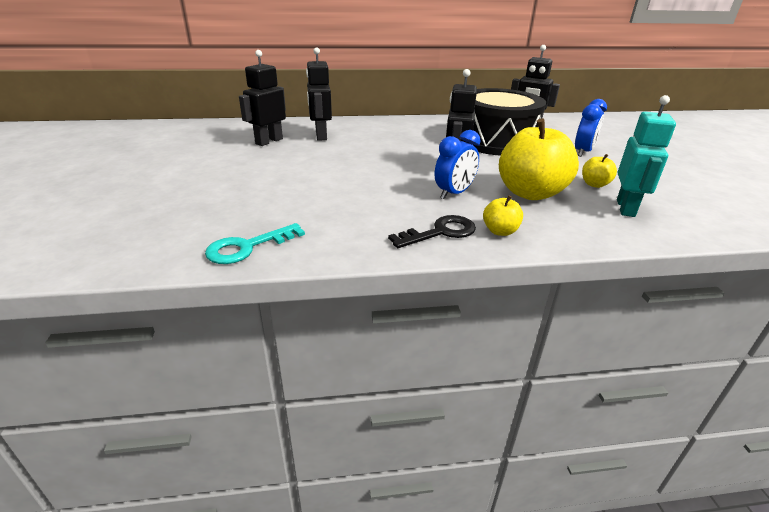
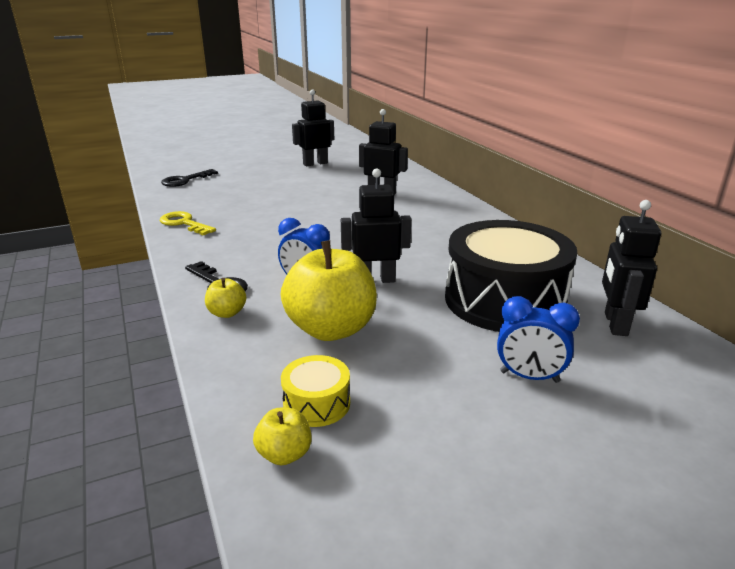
camera: 75 degrees right, 5 degrees down
turquoise key [205,223,305,264] -> yellow key [160,211,216,236]
black robot [306,47,332,140] -> black robot moved to [292,89,334,166]
yellow apple [582,154,617,188] -> yellow apple moved to [253,408,312,465]
turquoise robot [617,95,676,217] -> yellow drum [281,355,350,427]
none -> black key [161,169,218,187]

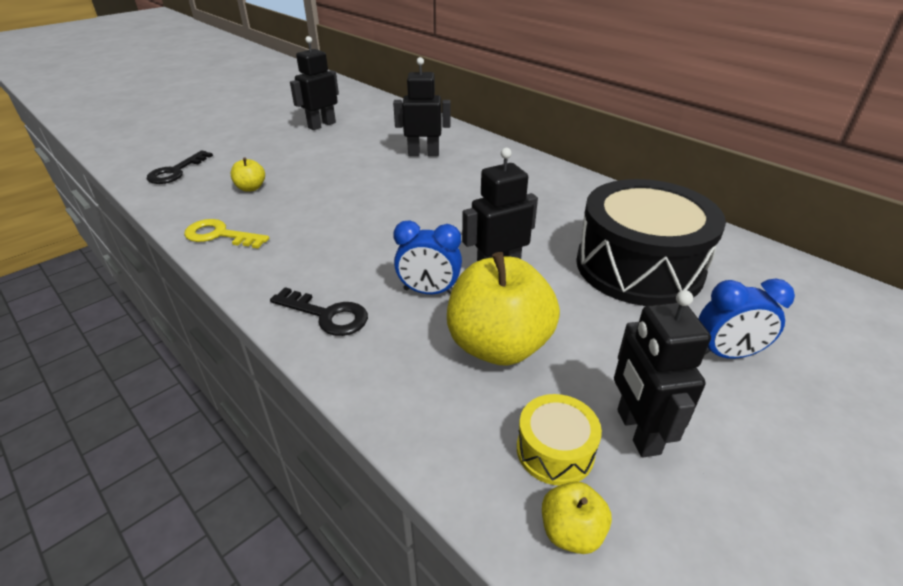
camera: 20 degrees left, 10 degrees up
yellow apple [205,278,246,318] -> yellow apple moved to [231,158,265,192]
black robot [602,200,661,336] -> black robot moved to [614,290,711,457]

